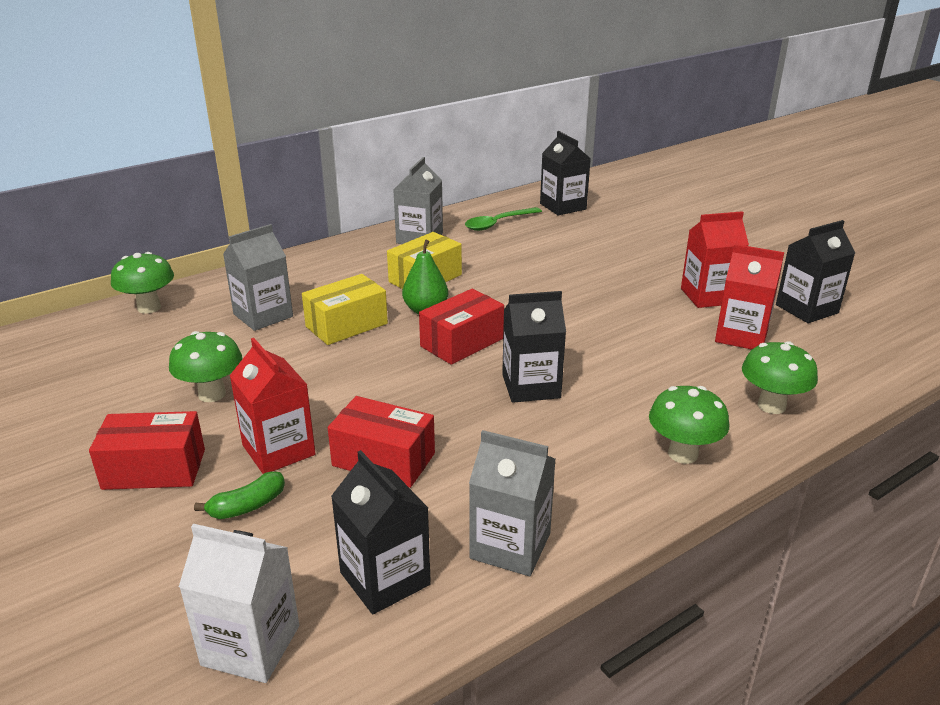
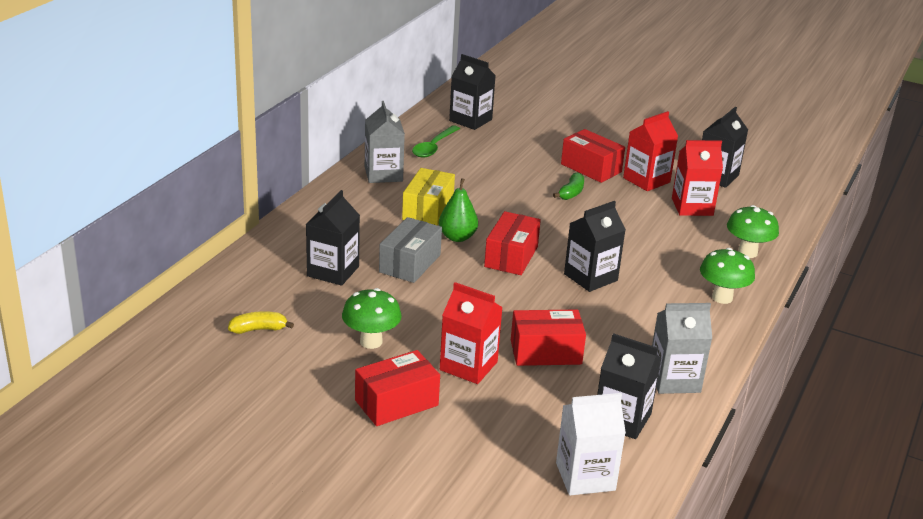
camera: 30 degrees left, 0 degrees up
green mushroom [111,252,174,313] -> none
green banana [194,472,285,519] -> green banana moved to [553,172,584,200]
grey carton [223,224,293,331] -> black carton [306,190,360,286]
yellow box [302,274,388,345] -> grey box [379,217,442,283]
none -> yellow banana [228,311,294,334]
none -> red box [561,129,625,183]

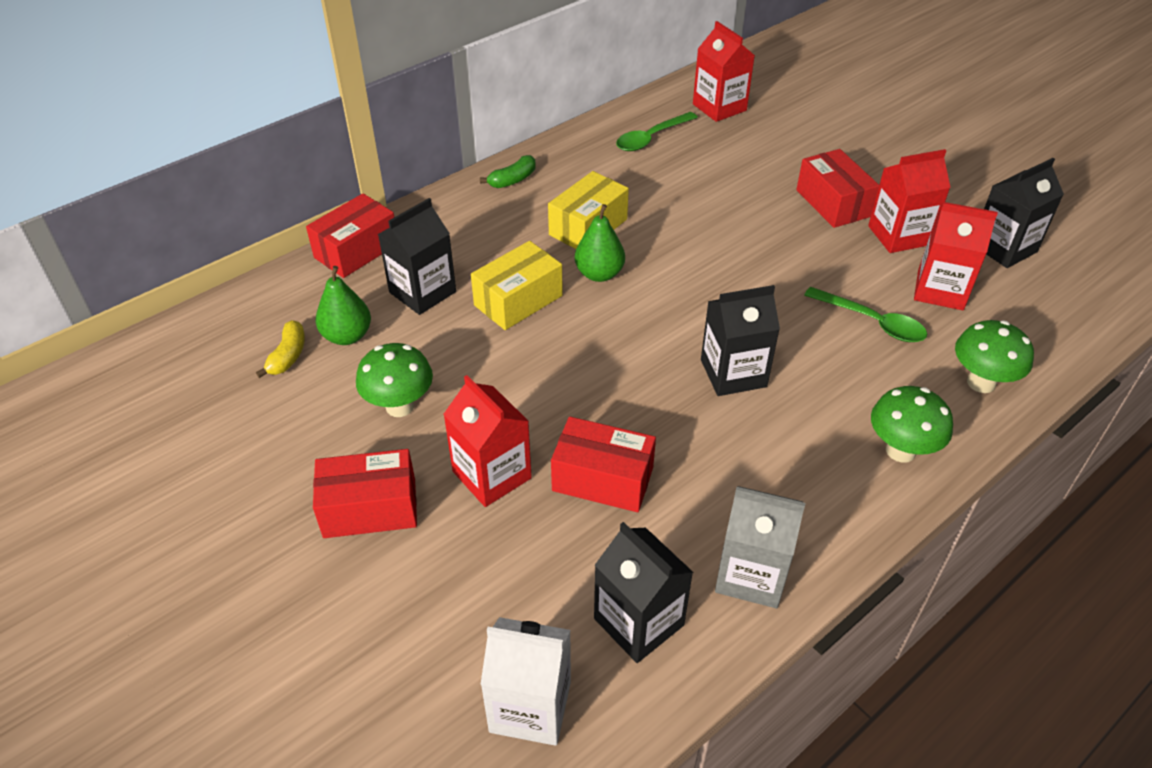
camera: 25 degrees right, 15 degrees up
yellow banana [228,311,294,334] -> yellow banana turned 90 degrees clockwise [256,320,305,378]
grey carton [365,101,405,183] -> none
grey box [379,217,442,283] -> yellow box [471,241,563,330]
black carton [449,54,496,130] -> red carton [693,21,755,122]
red box [484,211,541,275] -> red box moved to [306,193,394,278]
green banana [553,172,584,200] -> green banana moved to [480,155,536,188]
none -> green pear [316,266,371,345]
none -> green spoon [804,287,927,342]

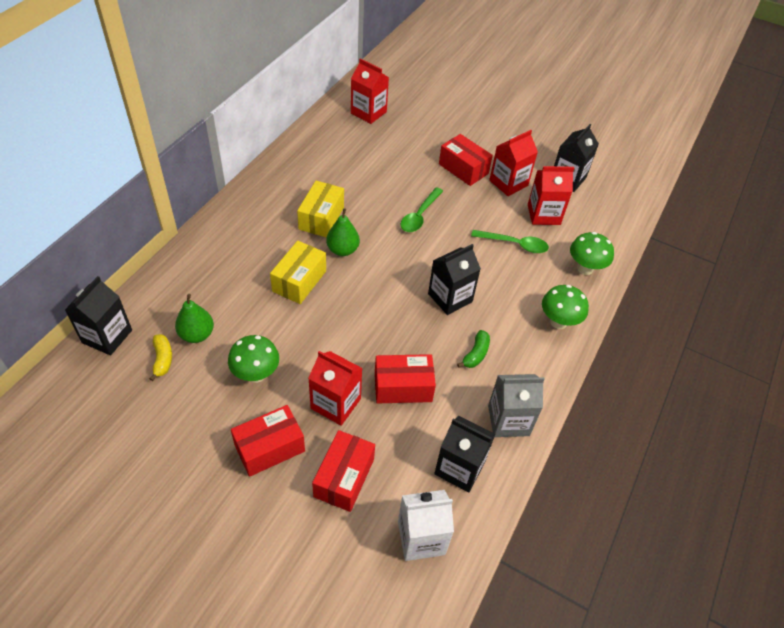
camera: 25 degrees left, 5 degrees up
red box [306,193,394,278] -> red box moved to [312,430,375,512]
black carton [378,198,456,315] -> black carton moved to [65,276,132,355]
green banana [480,155,536,188] -> green banana moved to [457,330,490,368]
green spoon [616,112,698,151] -> green spoon moved to [400,187,443,232]

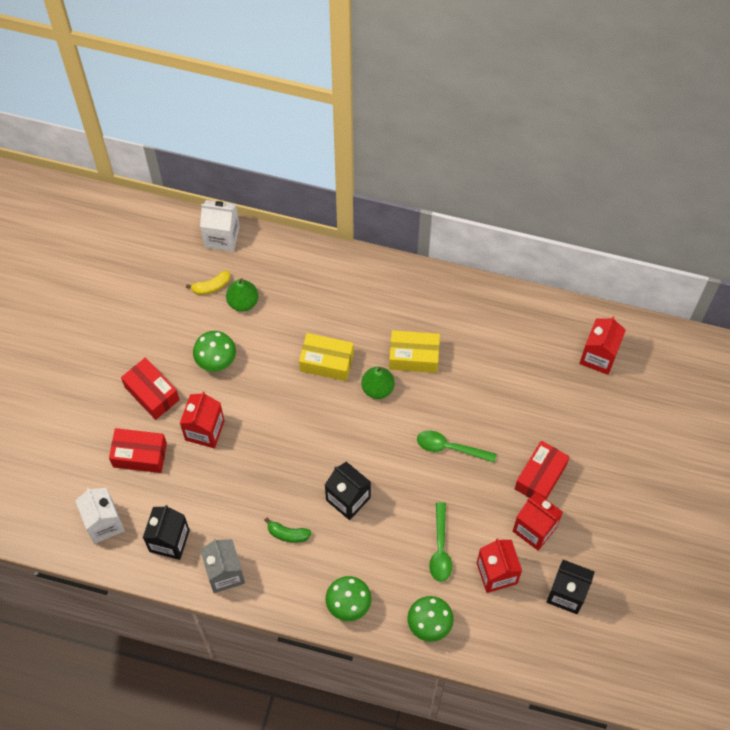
camera: 80 degrees right, 15 degrees up
black carton [65,276,132,355] -> white carton [200,200,240,252]
red box [375,354,436,403] -> none

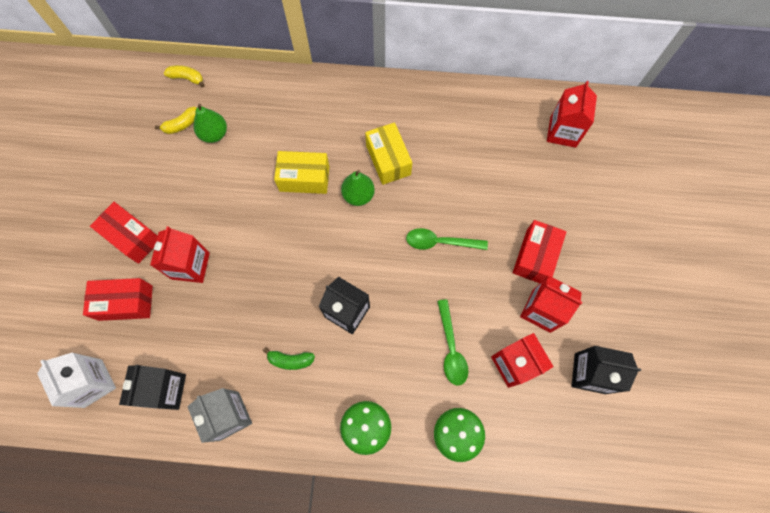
camera: 10 degrees left, 5 degrees up
green mushroom [193,331,236,372] -> none
white carton [200,200,240,252] -> yellow banana [164,65,205,87]
yellow box [389,330,440,373] -> yellow box turned 75 degrees clockwise [365,123,412,185]

